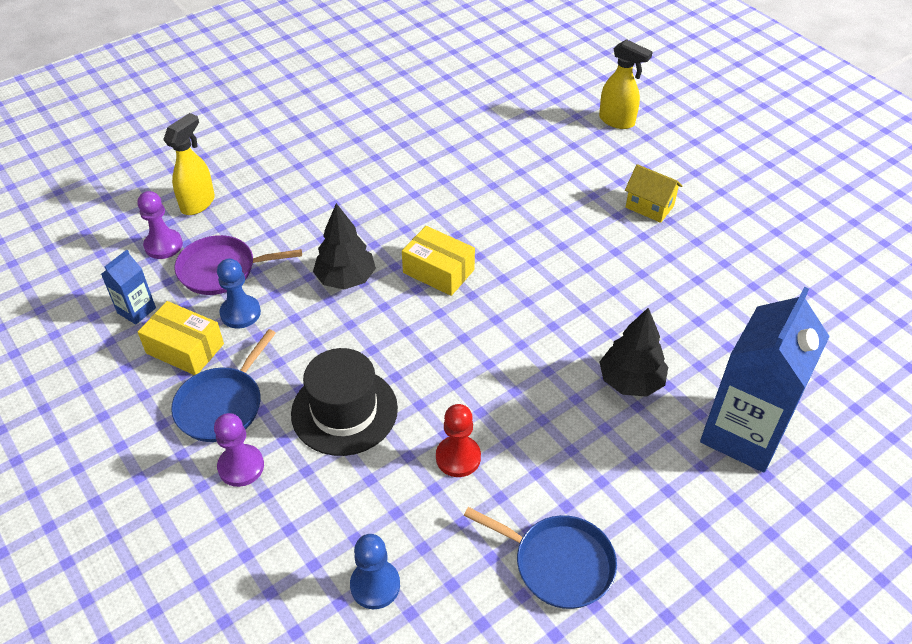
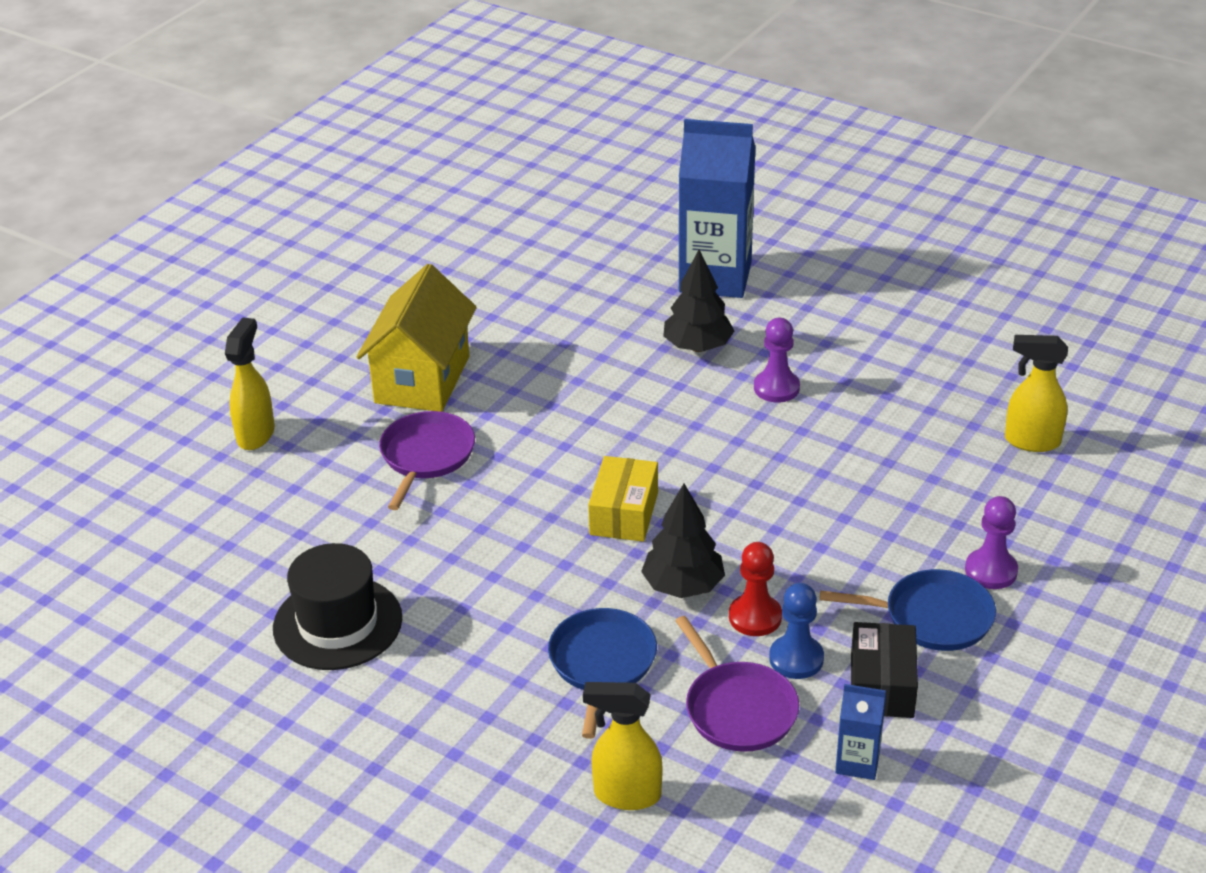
camera: 110 degrees left, 10 degrees down
purple pawn [138,191,183,259] -> purple pawn moved to [754,318,800,403]
yellow box [138,301,224,375] -> black box [851,622,918,718]
black hat [291,348,398,456] -> black hat moved to [273,543,402,670]
blue pawn [350,534,400,609] -> yellow spray bottle [1005,335,1068,452]
red pawn [436,404,481,477] -> red pawn moved to [729,542,782,636]
blue pan [464,507,617,609] -> blue pan moved to [548,608,657,739]
yellow house [625,164,682,223] -> yellow house [356,264,477,412], size x1.89
none -> purple pan [379,411,475,510]

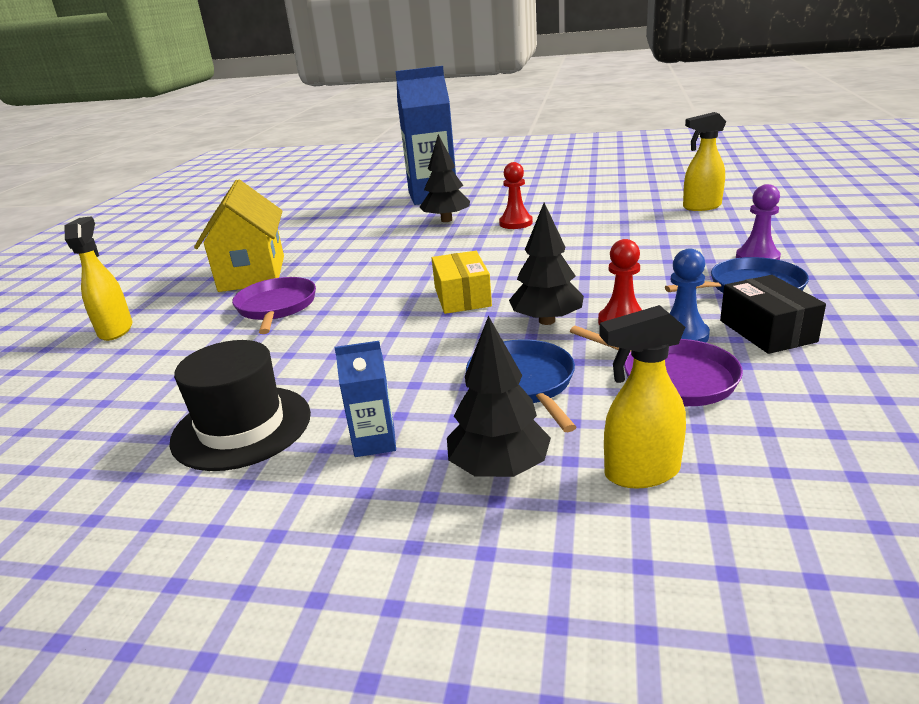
camera: 20 degrees left, 10 degrees down
purple pawn [754,318,800,403] -> red pawn [499,162,533,229]
blue carton [835,684,886,780] -> blue carton moved to [335,341,396,457]
none -> black tree [447,316,551,477]

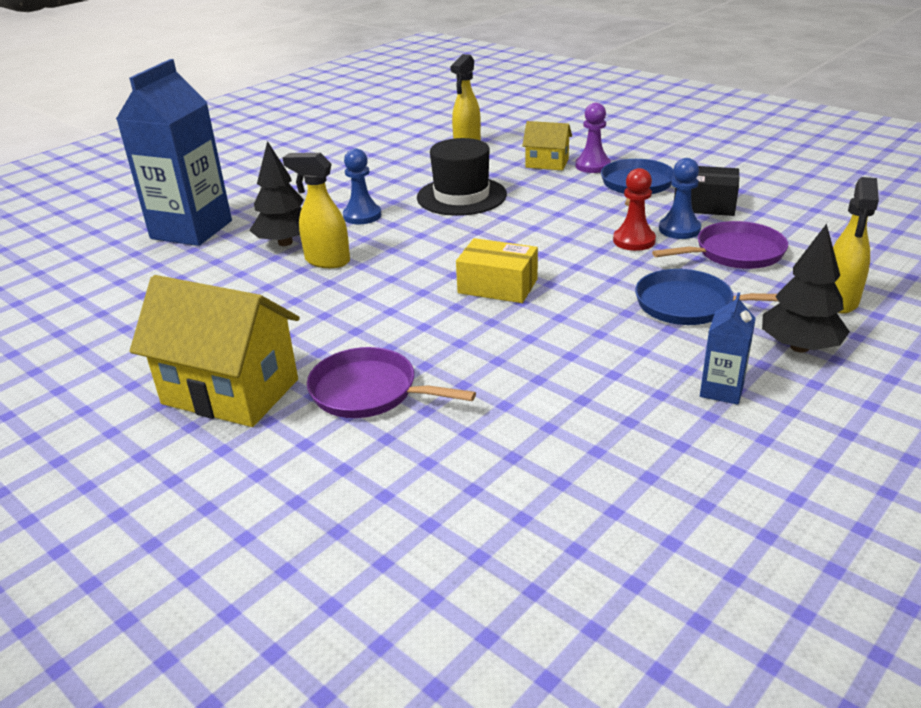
camera: 60 degrees left, 5 degrees up
yellow spray bottle [64,216,132,341] -> yellow spray bottle moved to [283,153,350,268]
black hat [169,340,311,471] -> black hat moved to [417,138,507,216]
red pawn [499,162,533,229] -> blue pawn [343,148,381,225]
black tree [509,203,584,325] -> none
none -> yellow house [522,121,572,170]

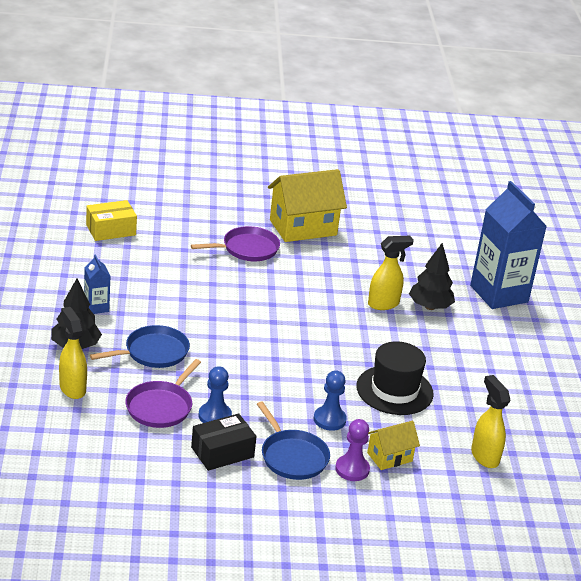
camera: 130 degrees right, 0 degrees up
blue pawn [343,148,381,225] -> blue pawn moved to [313,370,347,431]
yellow box [456,238,538,303] -> yellow box moved to [86,200,137,241]
red pawn [613,168,656,251] -> none

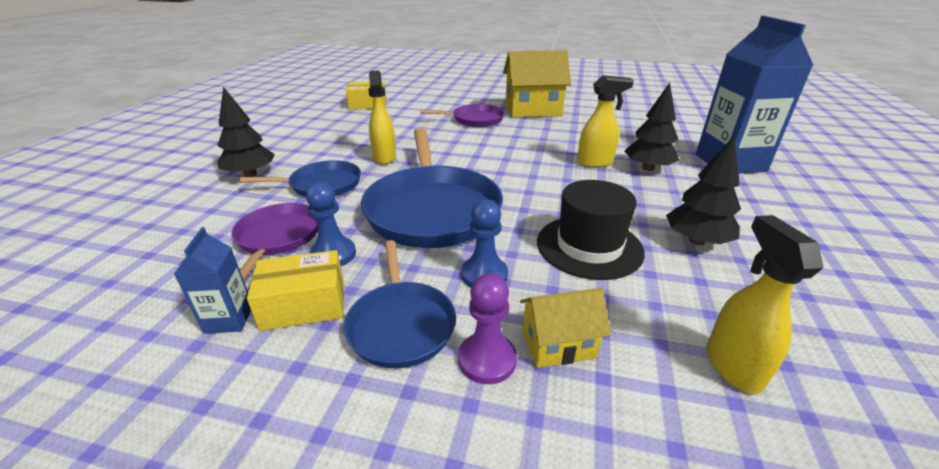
camera: 20 degrees right, 0 degrees up
yellow spray bottle [59,307,87,399] -> yellow spray bottle moved to [368,70,396,165]
blue carton [84,254,110,314] -> blue carton moved to [174,227,251,334]
purple pan [125,359,201,428] -> purple pan turned 135 degrees clockwise [231,203,318,280]
black box [191,414,257,471] -> yellow box [247,250,344,331]
none -> blue pan [361,128,503,248]
none -> black tree [666,136,741,245]

